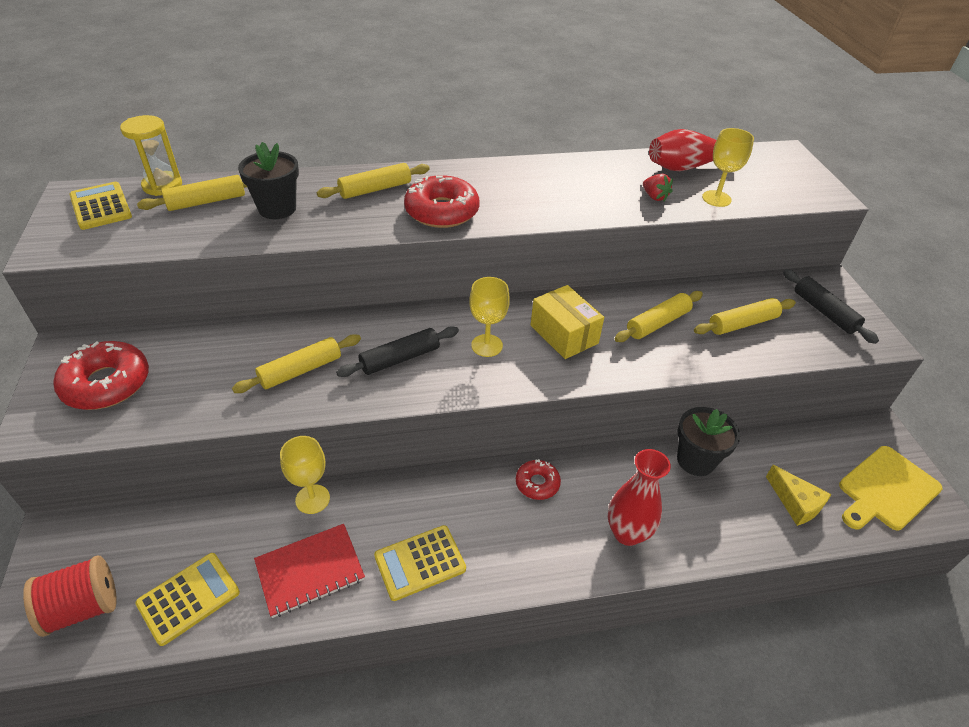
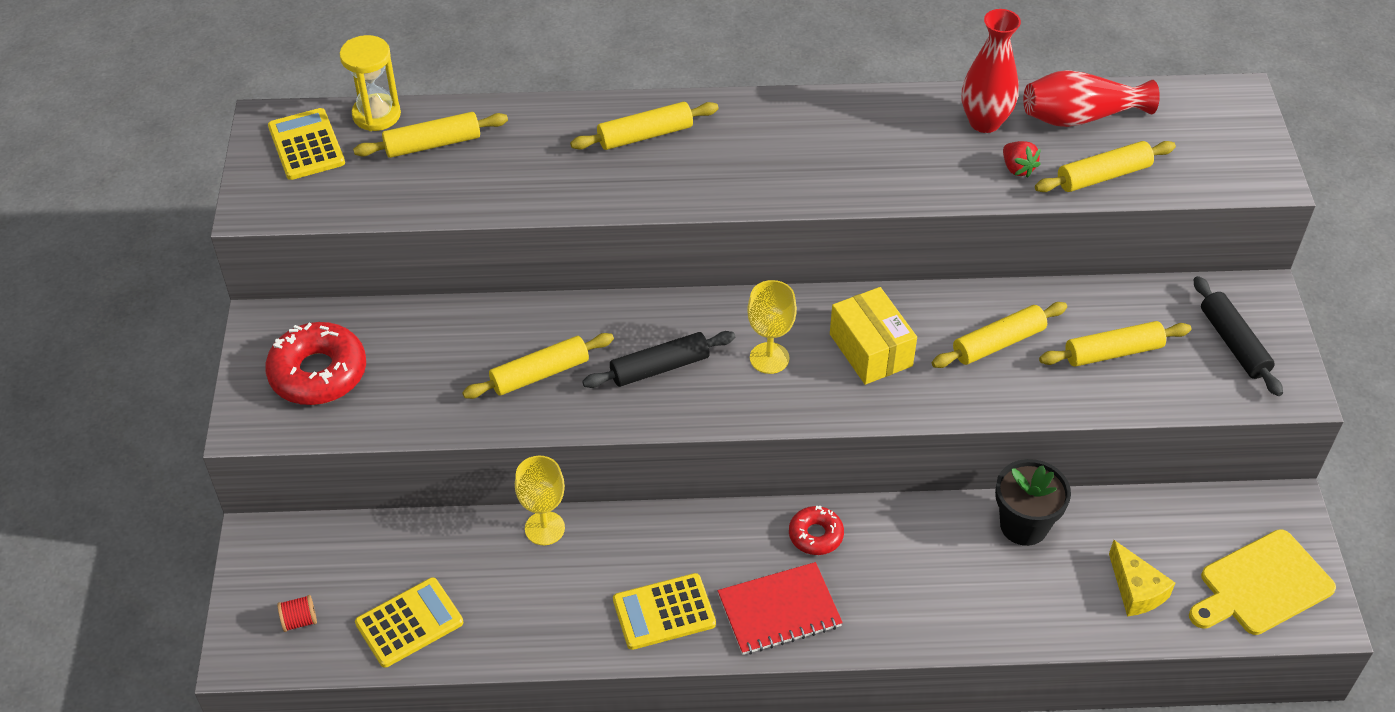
camera: 10 degrees right, 5 degrees up
red spool [23,556,117,637] -> red spool [277,595,317,632], size x0.49
black flower pot [238,142,299,219] -> none
red notebook [254,524,365,618] -> red notebook moved to [718,562,843,655]
red donut [404,175,480,228] -> none
red vase [608,449,671,546] -> red vase moved to [962,9,1021,133]
yellow goblet [702,128,754,207] -> yellow rolling pin [1035,141,1176,192]

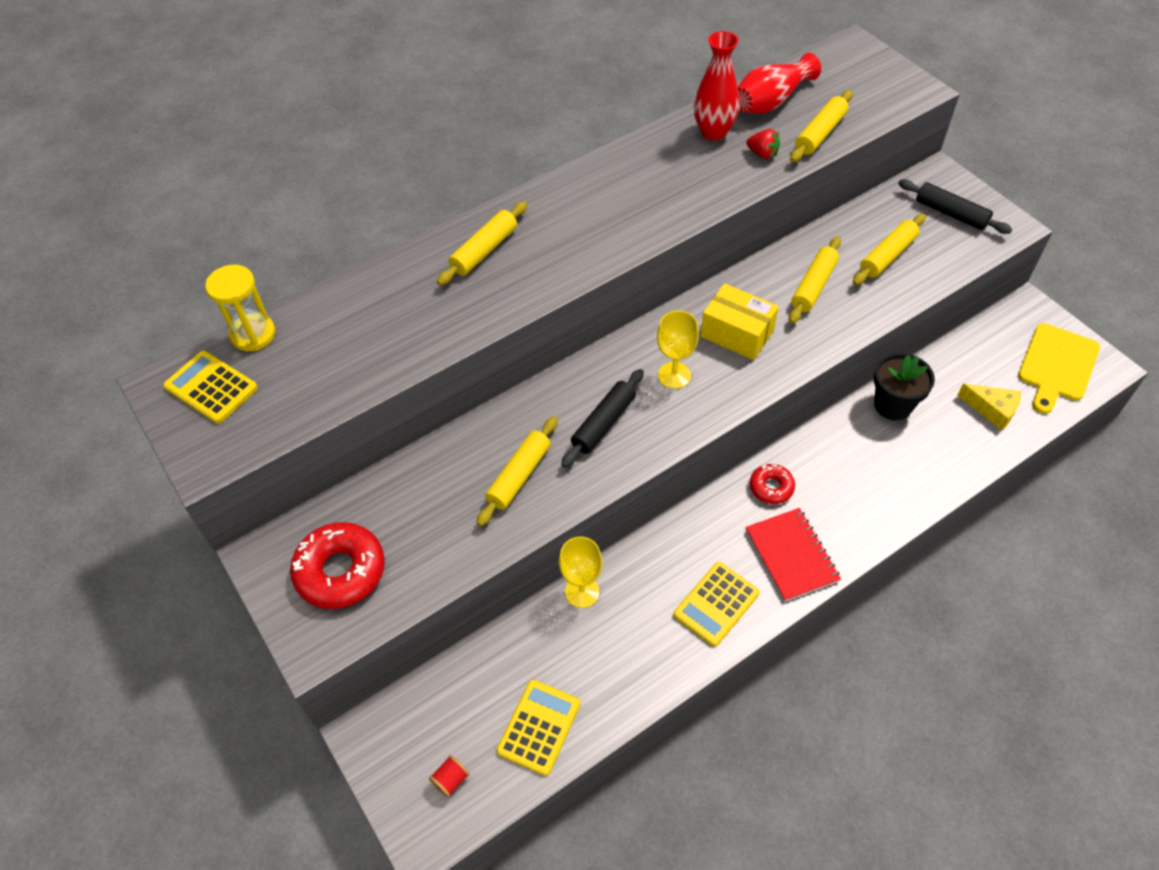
camera: 30 degrees left, 5 degrees up
yellow rolling pin [353,112,508,158] -> none
red notebook [718,562,843,655] -> red notebook turned 60 degrees counterclockwise [745,508,841,602]

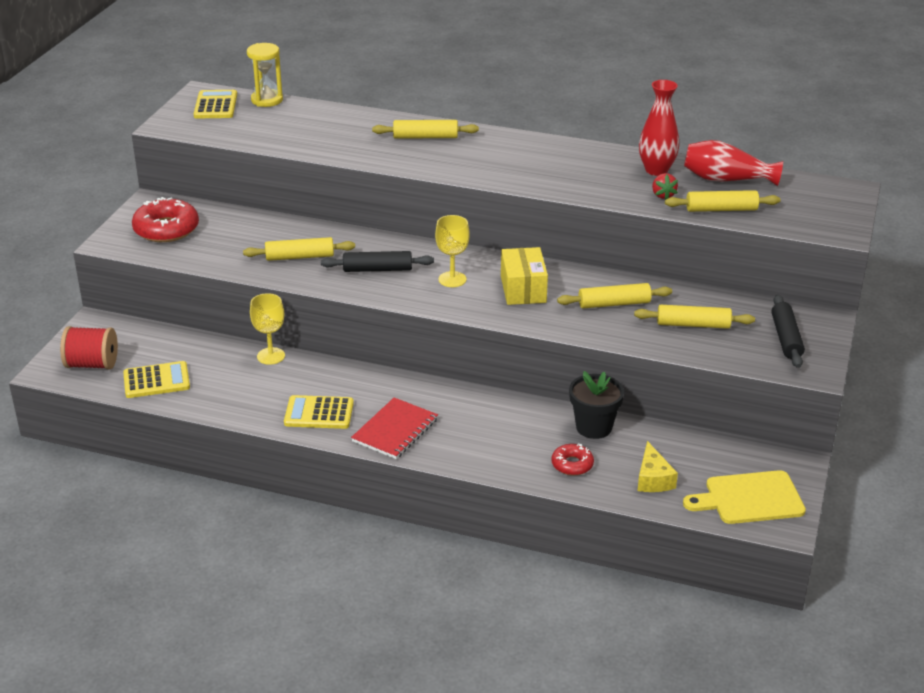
camera: 50 degrees right, 20 degrees down
red spool [429,755,469,798] -> red spool [60,326,118,370], size x2.06
red donut [750,464,795,504] -> red donut moved to [551,443,594,476]

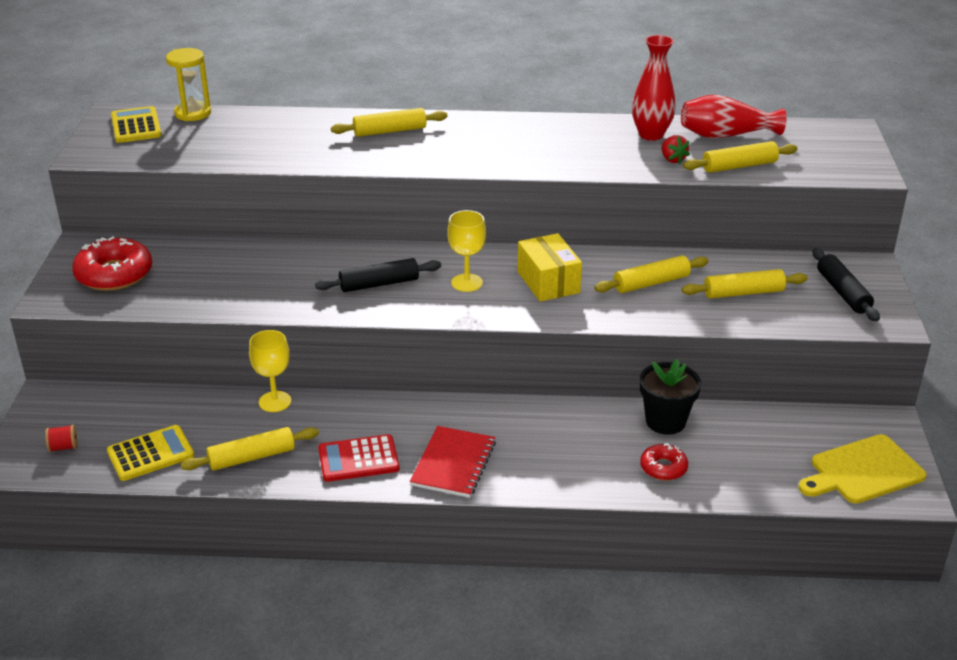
camera: 15 degrees left, 0 degrees up
red spool [60,326,118,370] -> red spool [45,425,78,452], size x0.49
yellow rolling pin [243,237,355,261] -> yellow rolling pin moved to [181,427,319,471]
yellow calculator [284,395,354,429] -> red calculator [318,434,399,482]
yellow cheese [638,441,678,492] -> none

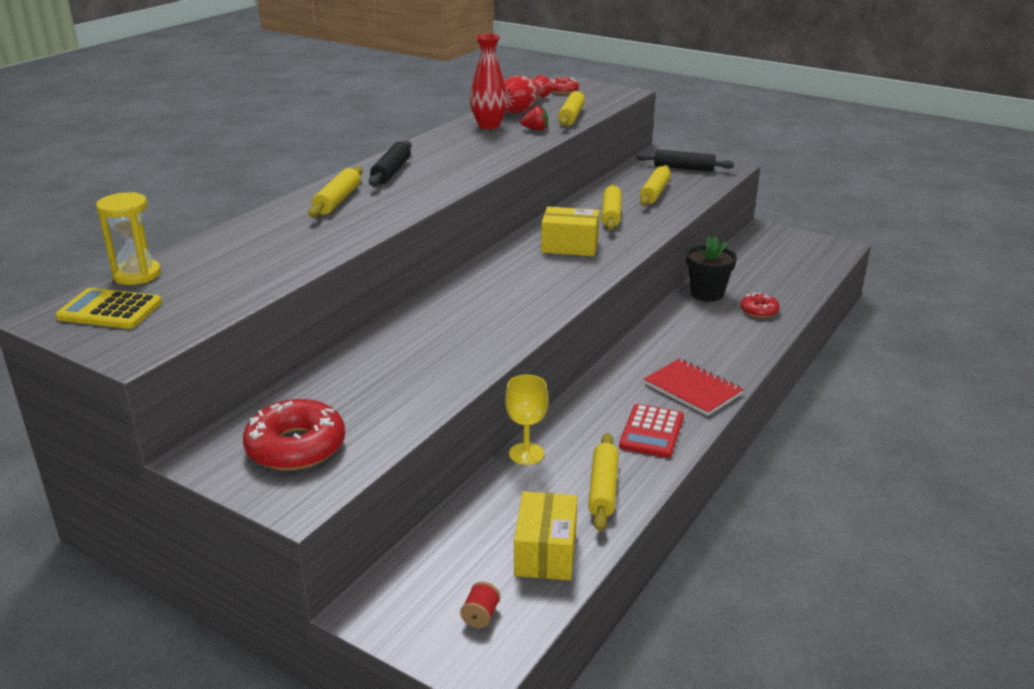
camera: 60 degrees left, 5 degrees down
yellow calculator [107,425,194,481] -> yellow box [514,491,577,580]
black rolling pin [315,258,441,292] -> black rolling pin moved to [369,141,411,186]
yellow goblet [447,210,486,292] -> none
yellow cutting board [798,434,927,504] -> none
none -> red donut [550,77,579,94]

